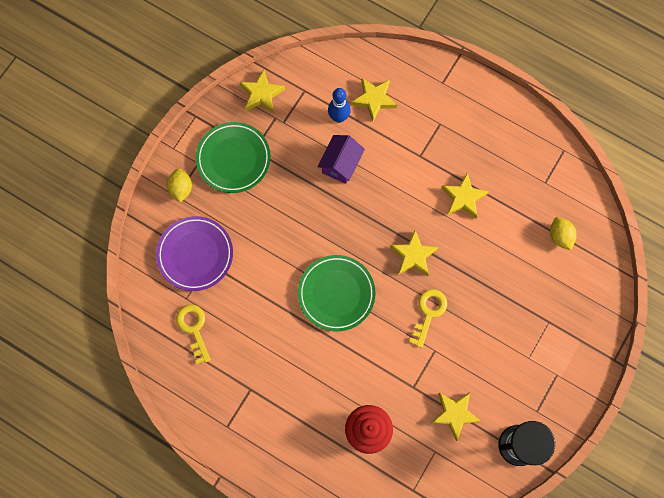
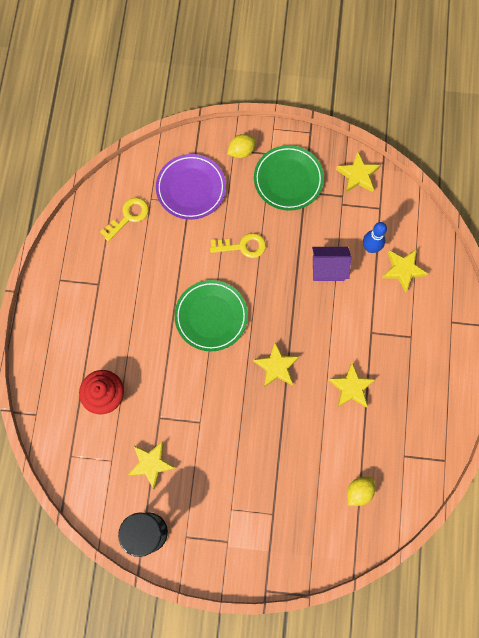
camera: 65 degrees right, 0 degrees up
yellow key [409,289,447,348] -> yellow key moved to [210,233,266,258]

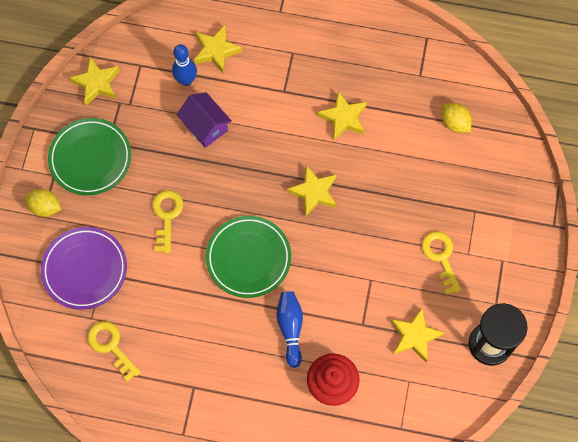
camera: 85 degrees left, 5 degrees down
yellow lemon [227,134,256,158] -> yellow lemon turned 45 degrees counterclockwise [24,189,62,217]
purple house [312,247,351,281] -> purple house turned 45 degrees counterclockwise [177,92,232,148]
none -> blue bowling pin [276,291,303,368]
none -> yellow key [422,231,461,295]

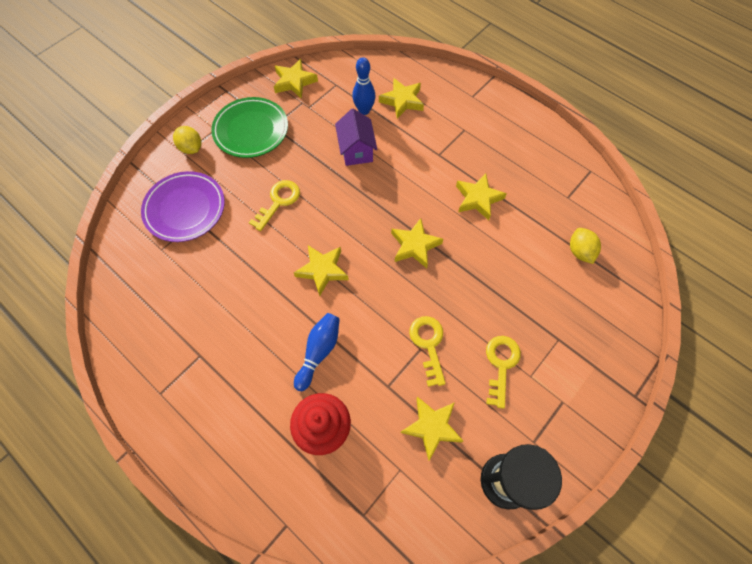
camera: 30 degrees right, 5 degrees down
yellow key [88,321,140,382] -> yellow key moved to [409,316,446,387]
green plate [206,216,291,298] -> yellow star [294,245,349,296]

